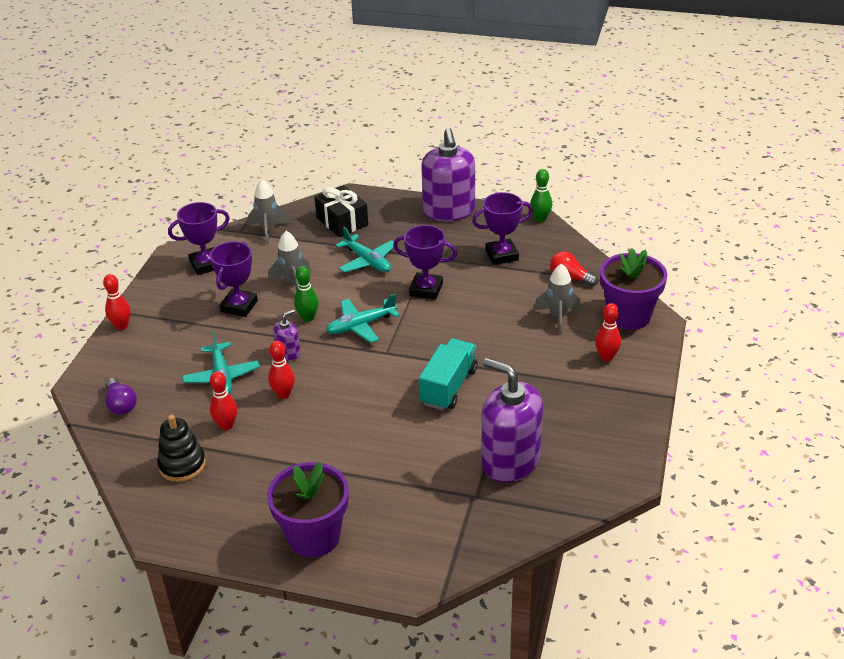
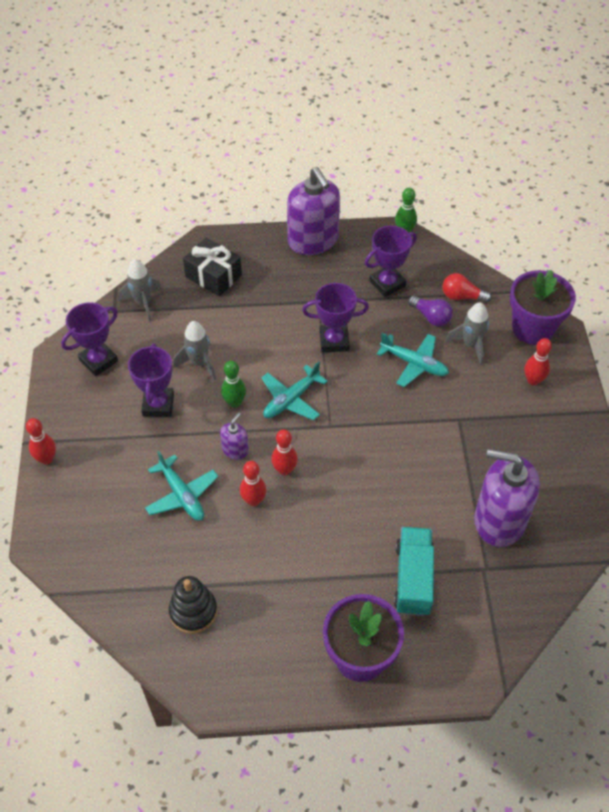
camera: 20 degrees left, 15 degrees up
purple light bulb [105,378,137,415] -> purple light bulb moved to [408,295,453,326]
red bowling pin [210,371,237,430] -> red bowling pin moved to [271,429,298,475]
turquoise plane [335,227,394,273] -> turquoise plane moved to [377,333,449,387]
turquoise truck [419,338,477,411] -> turquoise truck moved to [394,527,434,616]

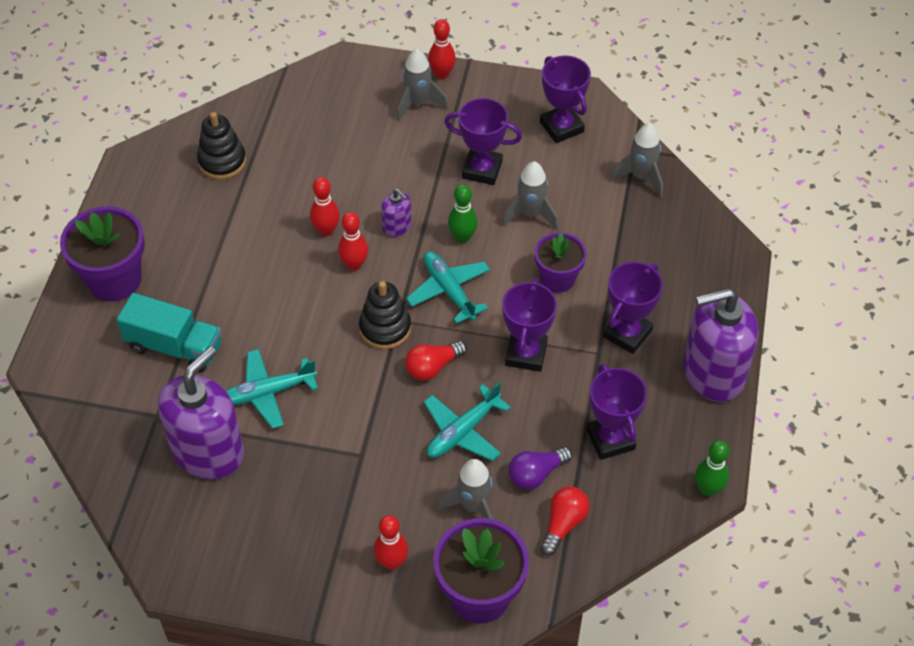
camera: 105 degrees right, 0 degrees up
turquoise plane [145,451,218,521] -> turquoise plane moved to [226,349,318,429]
black gift [183,238,242,296] -> none
none -> black stacking toy [359,281,411,349]
none -> grey rocket [397,49,448,121]
none -> red light bulb [405,341,467,381]
none -> purple flower pot [535,232,587,293]
none -> purple trophy [603,262,663,354]

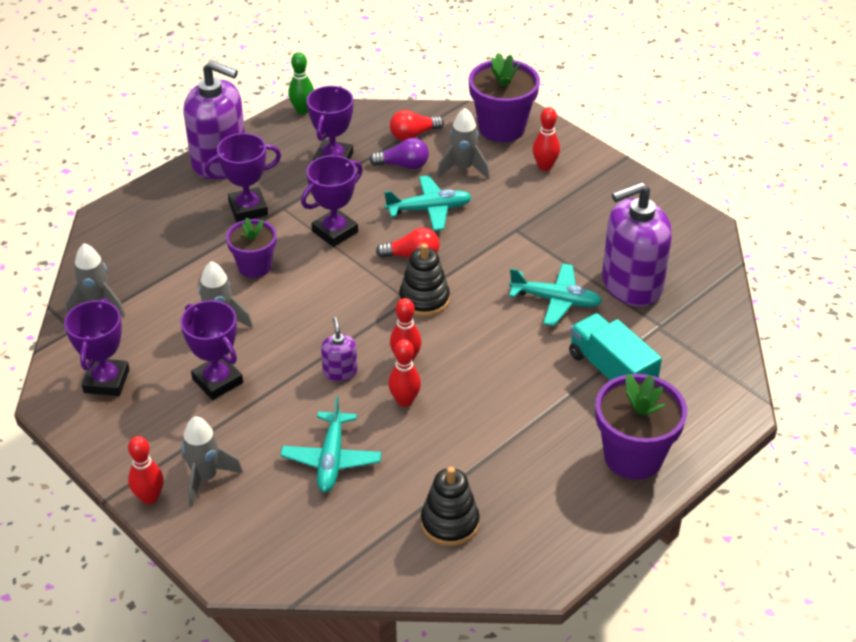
camera: 145 degrees left, 10 degrees down
turquoise plane [406,251,490,324] -> turquoise plane moved to [280,396,381,492]
green bowling pin [448,184,478,243] -> none

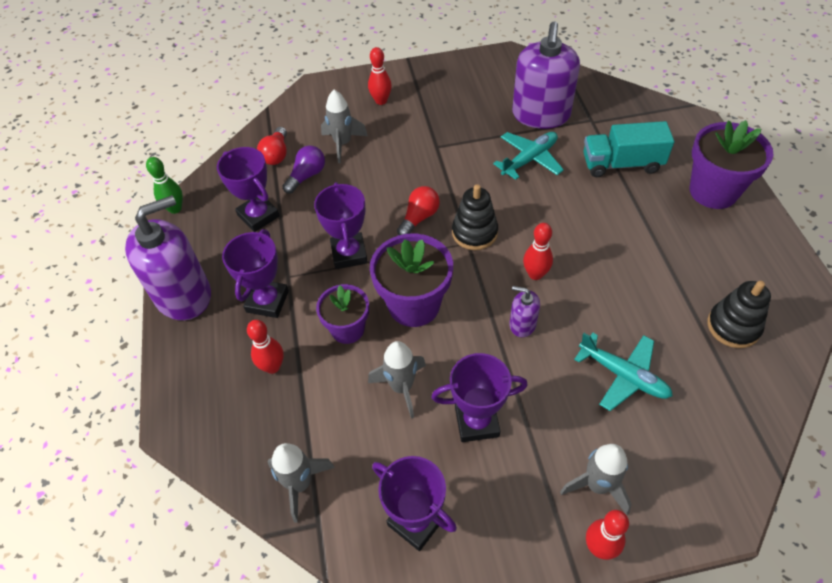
camera: 55 degrees left, 10 degrees up
turquoise plane [384,175,472,231] -> none
red bowling pin [388,339,421,407] -> red bowling pin moved to [247,320,284,374]
purple flower pot [469,53,540,142] -> purple flower pot moved to [370,234,453,327]

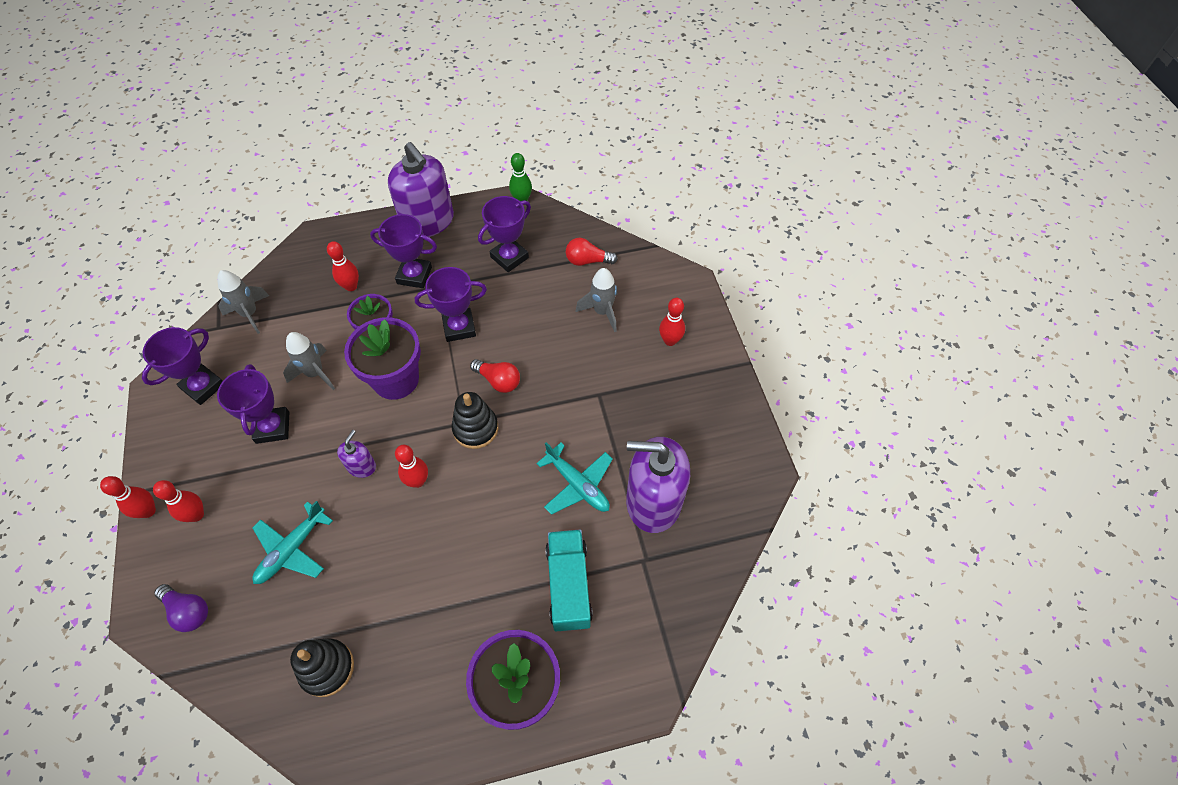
camera: 85 degrees right, 5 degrees up
purple light bulb [282,146,325,194] -> purple light bulb moved to [154,584,208,632]
grey rocket [560,444,632,515] -> red bowling pin [153,480,204,522]

